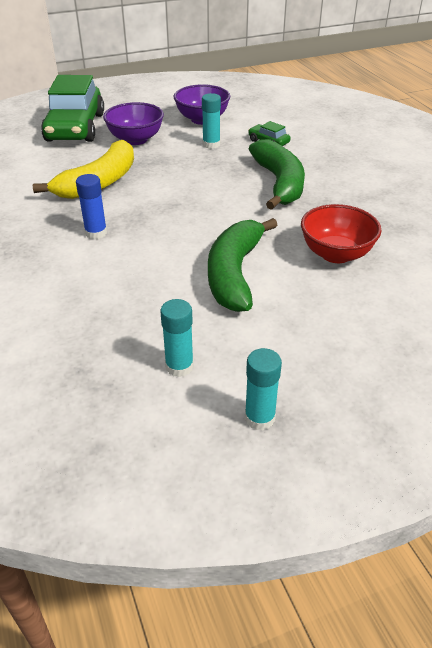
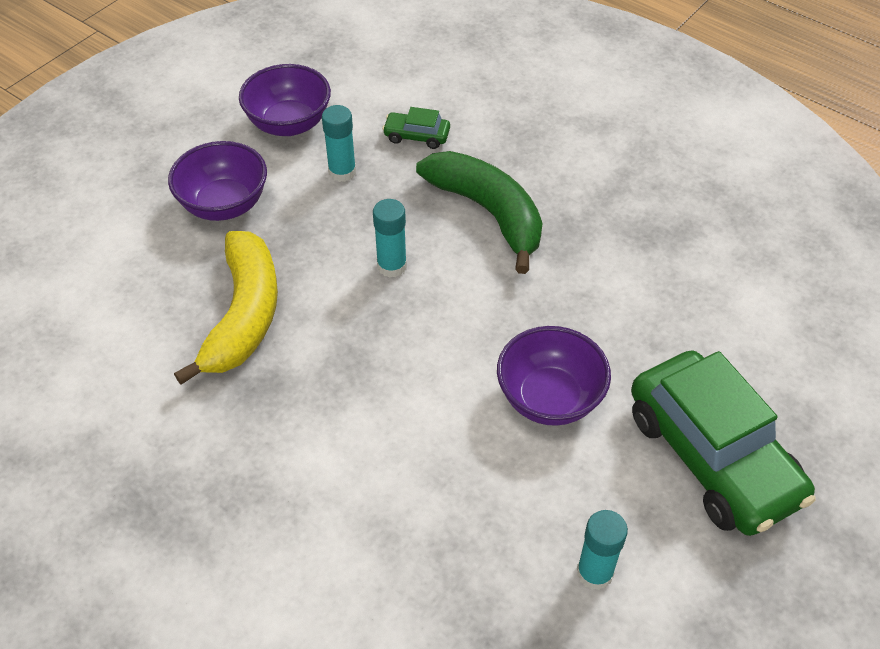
camera: 30 degrees left, 10 degrees up
green car [41,75,104,142] -> green car moved to [631,350,816,536]
blue glue stick [76,174,107,239] -> none
green banana [208,218,277,312] -> purple bowl [497,326,611,426]
turquoise glue stick [245,348,282,430] -> turquoise glue stick moved to [373,199,407,278]
red bowl [301,204,382,263] -> none

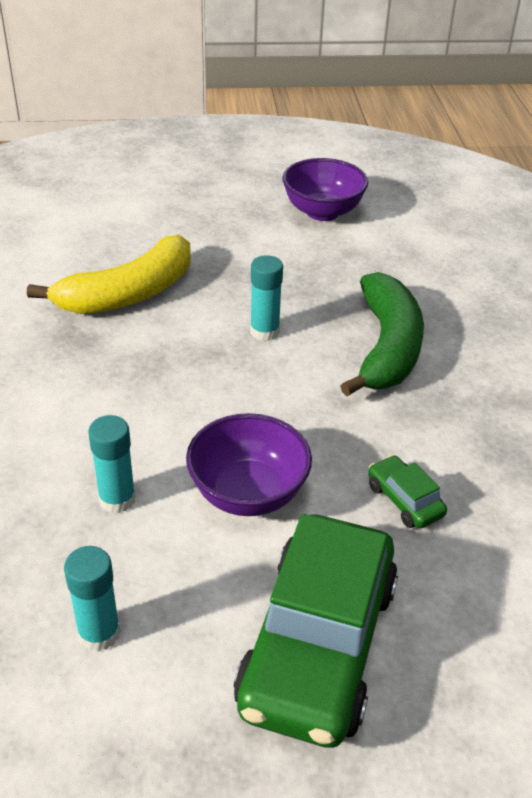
camera: 45 degrees right, 10 degrees down
purple bowl [168,141,267,221] -> none
turquoise glue stick [322,105,356,182] -> turquoise glue stick moved to [88,415,136,513]
green car [382,107,450,149] -> green car moved to [368,455,447,528]

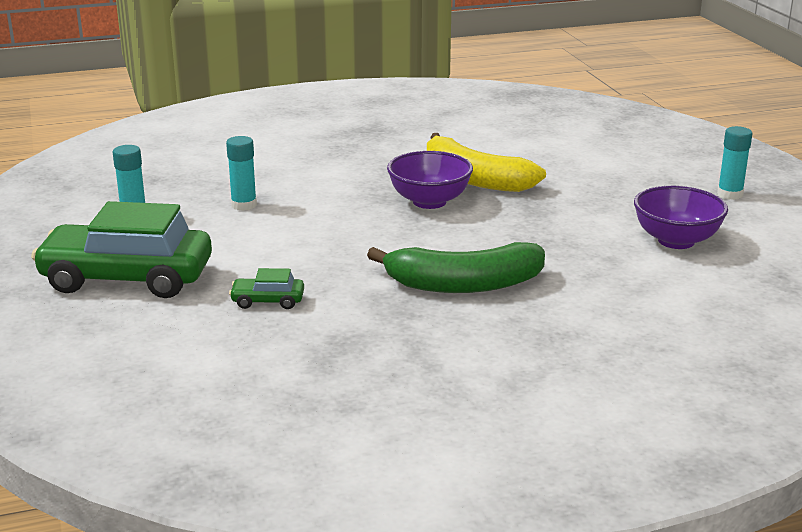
camera: 80 degrees right, 15 degrees down
purple bowl [186,413,312,516] -> purple bowl moved to [387,151,473,209]
turquoise glue stick [250,255,283,341] -> turquoise glue stick moved to [717,126,753,200]
green car [368,455,447,528] -> green car turned 135 degrees counterclockwise [229,268,304,309]

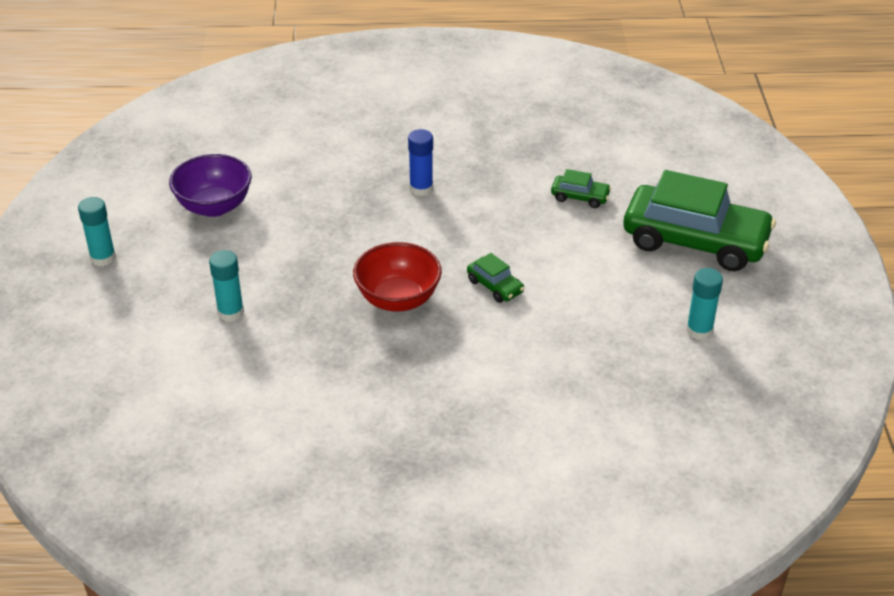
camera: 165 degrees left, 15 degrees up
turquoise glue stick [226,136,257,211] -> turquoise glue stick moved to [209,250,244,322]
green banana [367,242,545,293] -> blue glue stick [408,129,433,196]
purple bowl [387,151,473,209] -> red bowl [353,242,442,312]
yellow banana [427,133,546,192] -> none
none -> green car [467,253,525,303]

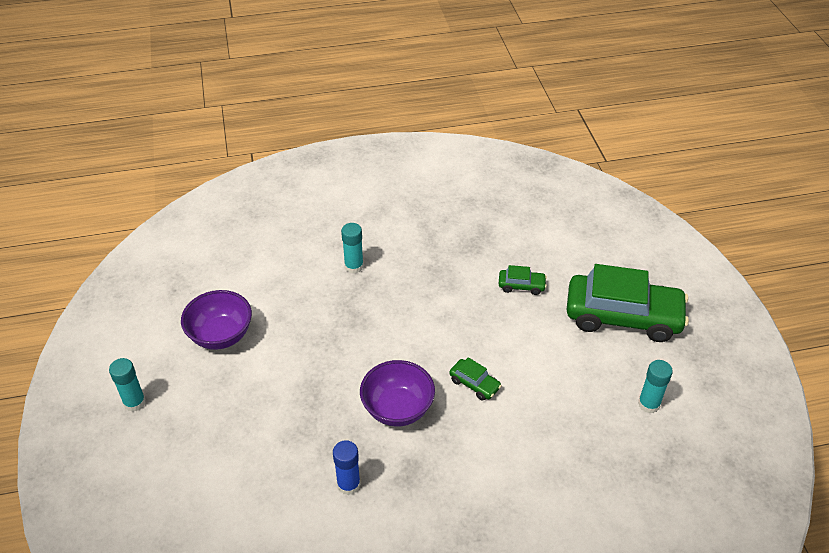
camera: 10 degrees left, 5 degrees up
turquoise glue stick [209,250,244,322] -> turquoise glue stick moved to [341,223,364,274]
red bowl [353,242,442,312] -> purple bowl [360,360,435,427]
blue glue stick [408,129,433,196] -> blue glue stick moved to [333,440,361,495]

